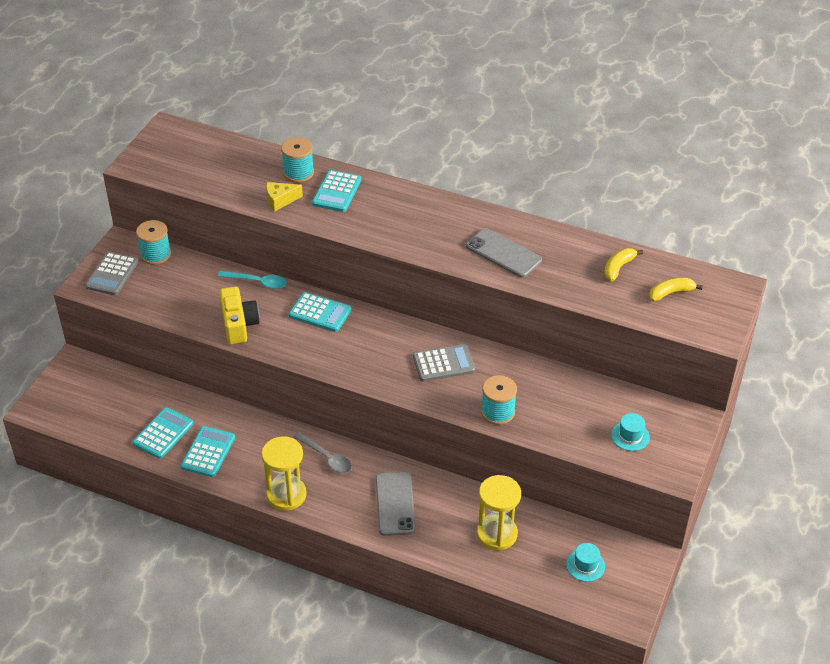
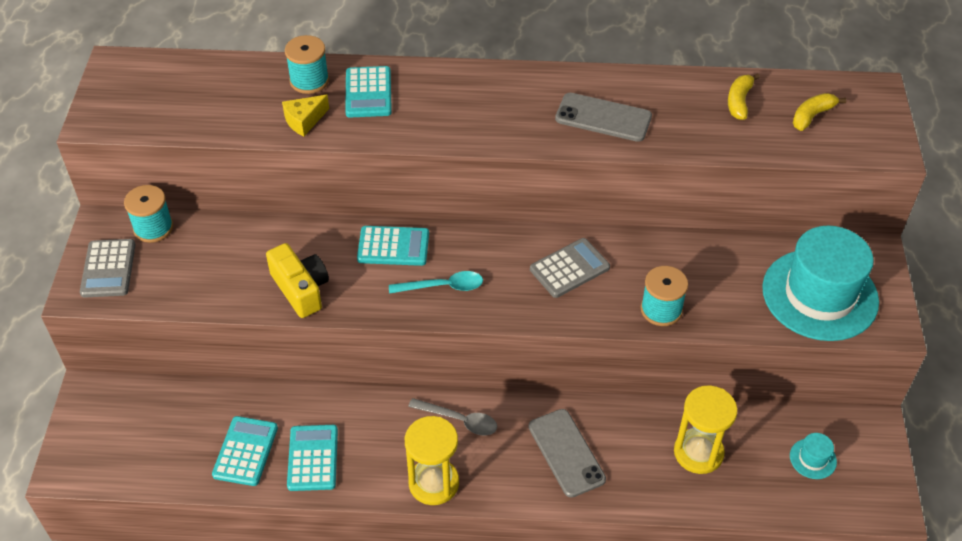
camera: 20 degrees left, 5 degrees up
turquoise spoon [218,271,287,289] -> turquoise spoon moved to [389,271,483,294]
turquoise hat [611,413,650,451] -> turquoise hat [762,226,879,341], size x2.49

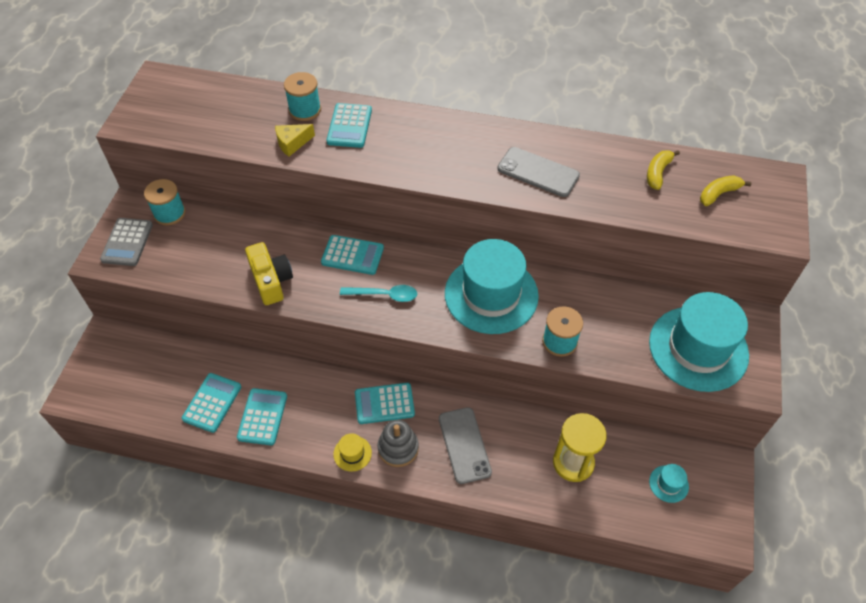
camera: 10 degrees right, 5 degrees up
yellow hourglass [405,416,459,505] -> yellow hat [333,433,372,472]
grey spoon [408,398,497,435] -> turquoise calculator [355,383,415,424]
grey calculator [530,238,610,298] -> turquoise hat [445,239,539,334]
none -> grey stacking toy [377,420,419,467]

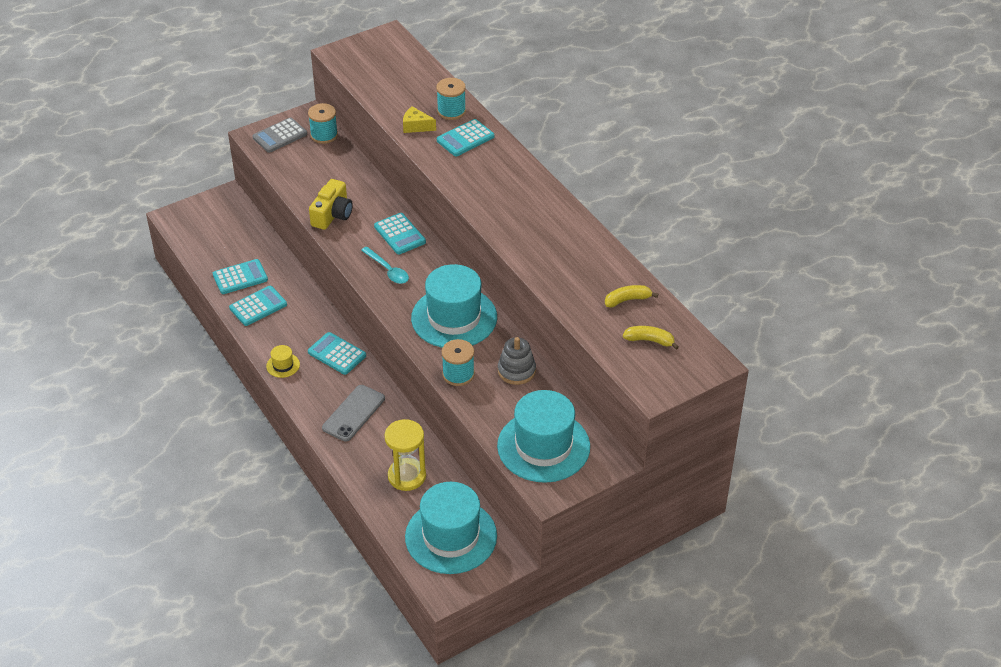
camera: 45 degrees right, 10 degrees down
grey stacking toy [377,420,419,467] -> grey stacking toy moved to [498,337,536,385]
grey phone [497,147,580,197] -> none
turquoise hat [649,464,689,503] -> turquoise hat [405,482,497,574], size x2.49

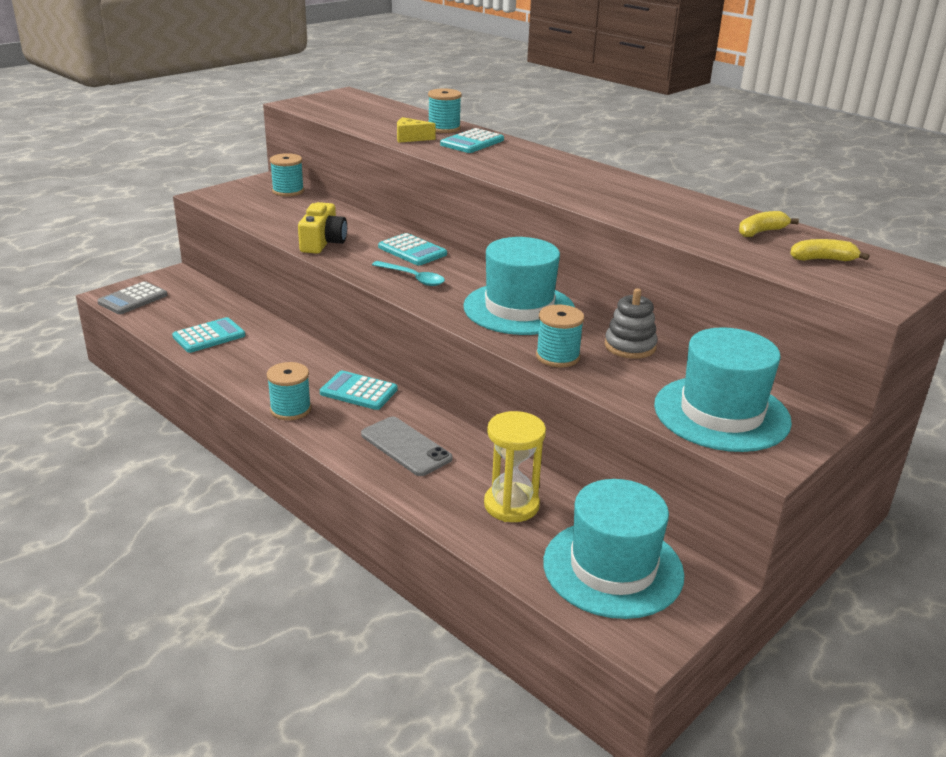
camera: 15 degrees left, 15 degrees down
turquoise calculator [229,286,287,326] -> none
grey calculator [253,118,307,153] -> grey calculator moved to [97,281,168,314]
yellow hat [266,345,300,378] -> turquoise spool [267,362,311,420]
grey phone [322,385,385,442] -> grey phone turned 60 degrees counterclockwise [361,417,452,476]

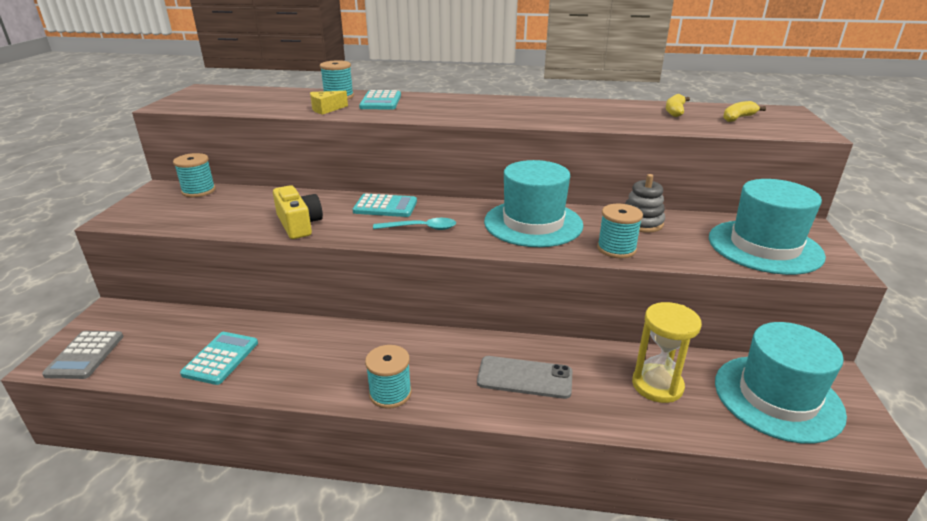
camera: 35 degrees left, 0 degrees up
turquoise calculator [320,371,398,410] -> none

